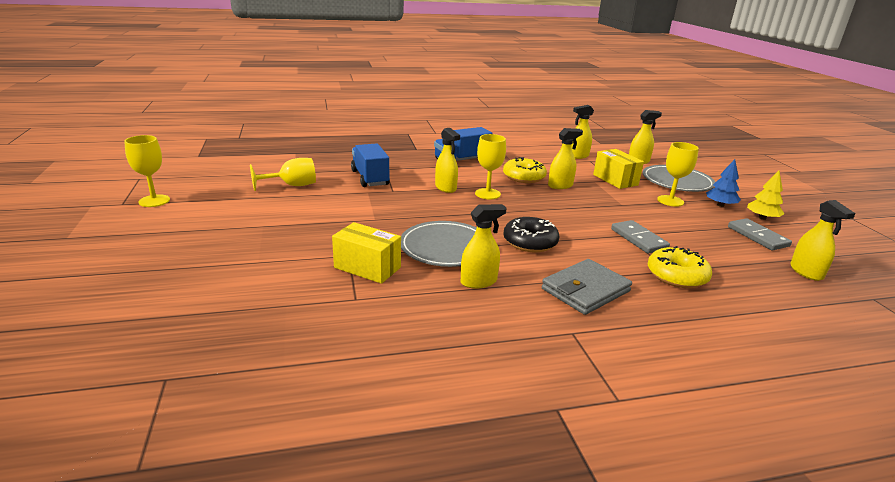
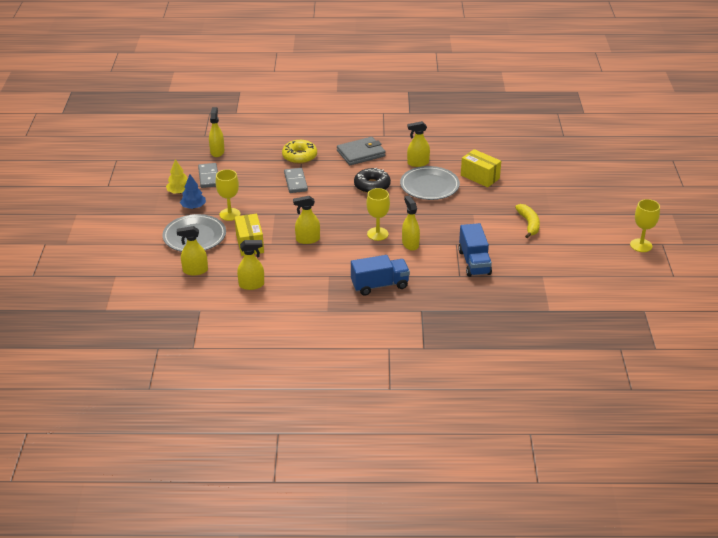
camera: 165 degrees left, 10 degrees up
yellow goblet [250,158,316,191] -> none
yellow donut [503,157,547,183] -> none
none -> yellow banana [515,204,540,238]

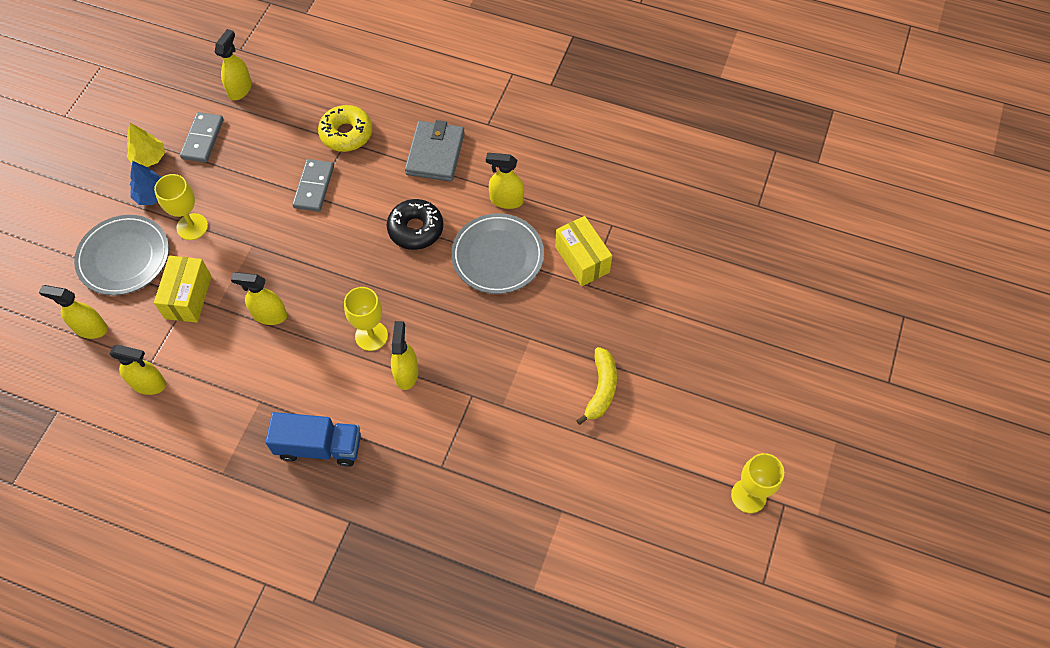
camera: 20 degrees right, 25 degrees up
grey wallet [337,137,385,165] -> grey wallet turned 75 degrees counterclockwise [405,120,465,181]
blue truck [458,223,492,277] -> none

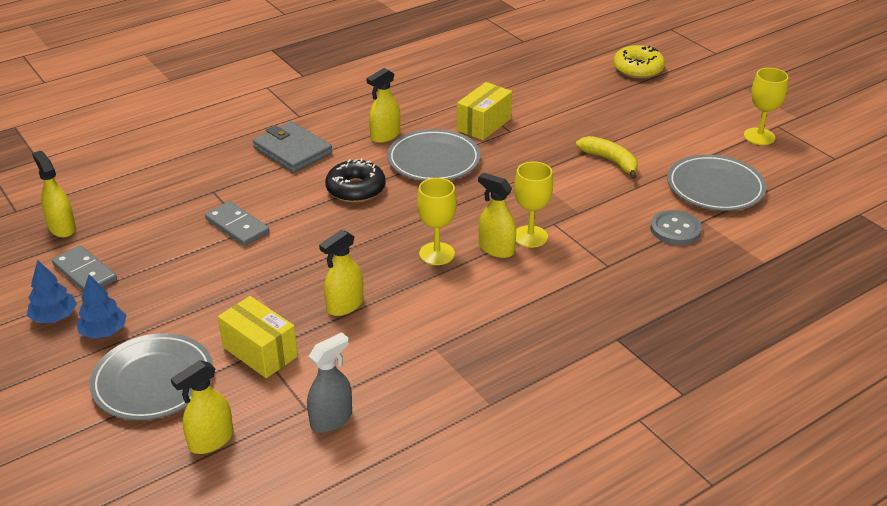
camera: 55 degrees left, 25 degrees down
yellow spray bottle [109,344,166,395] -> grey spray bottle [307,332,352,433]
yellow tree [127,122,165,167] -> blue tree [27,260,77,323]
yellow goblet [154,174,208,240] -> yellow goblet moved to [514,161,553,248]
blue truck [265,412,361,467] -> none
yellow donut [318,105,372,152] -> yellow donut moved to [613,45,665,79]
yellow box [555,216,612,286] -> yellow box turned 60 degrees counterclockwise [457,82,512,140]
none -> grey button [650,210,702,245]
none -> grey plate [667,155,766,211]

